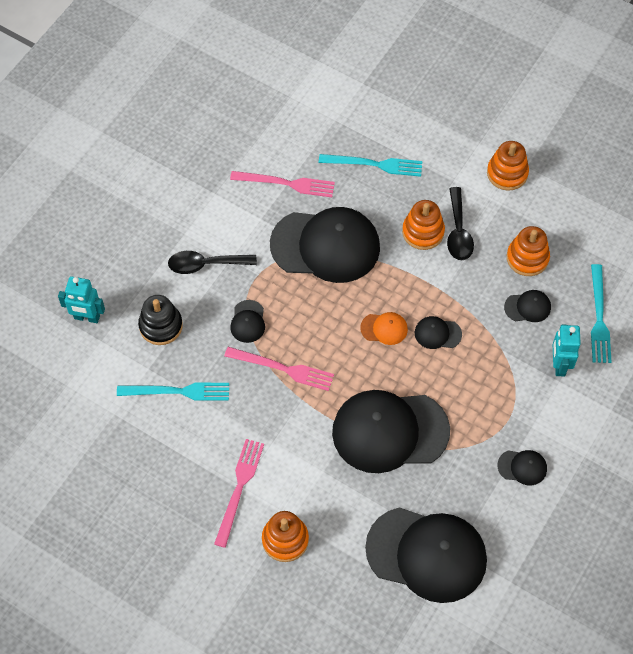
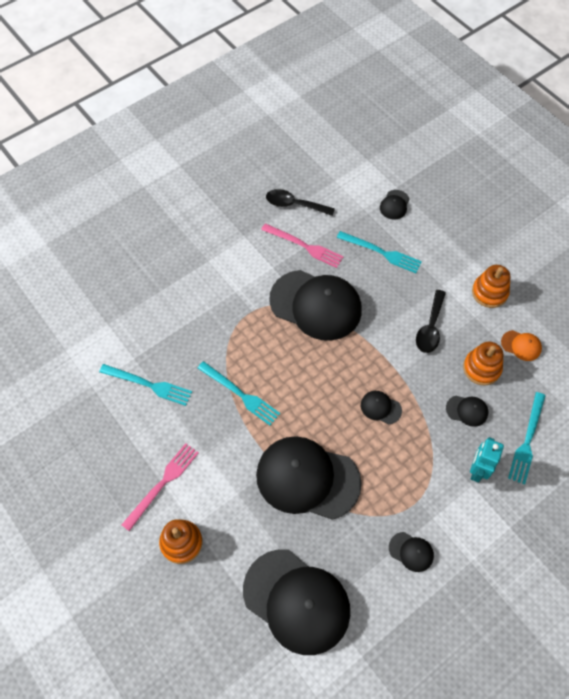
camera: 20 degrees right, 0 degrees up
turquoise robot [58,276,105,323] -> none
black stacking toy [138,295,183,345] -> none
black spoon [168,251,257,274] -> black spoon moved to [266,189,335,216]
pink fork [224,347,334,391] -> turquoise fork [198,361,280,425]
black cap [230,300,265,343] -> black cap moved to [380,190,409,219]
orange cap [360,312,408,345] -> orange cap moved to [501,330,542,361]
orange stacking toy [402,200,445,250] -> none

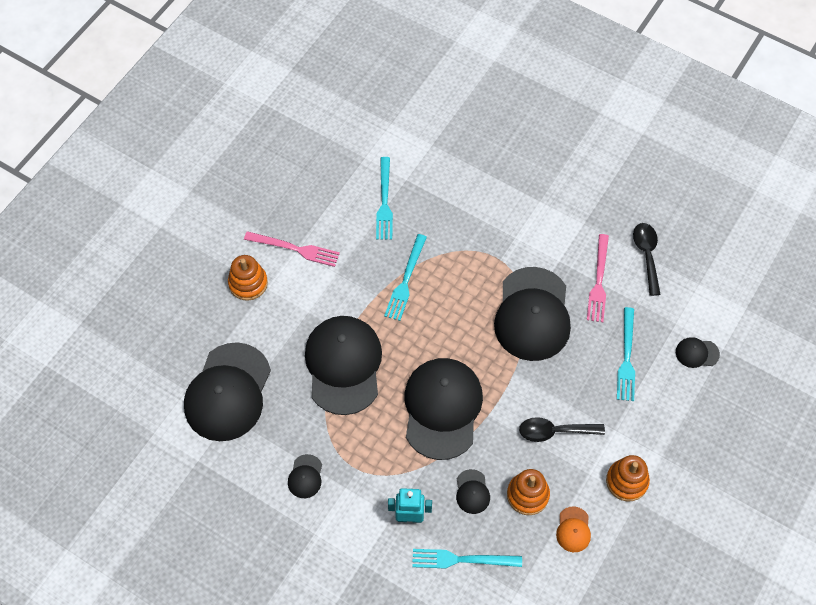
camera: 70 degrees right, 0 degrees up
black cap [361,391,402,424] -> black cap [404,358,483,460], size x2.40

